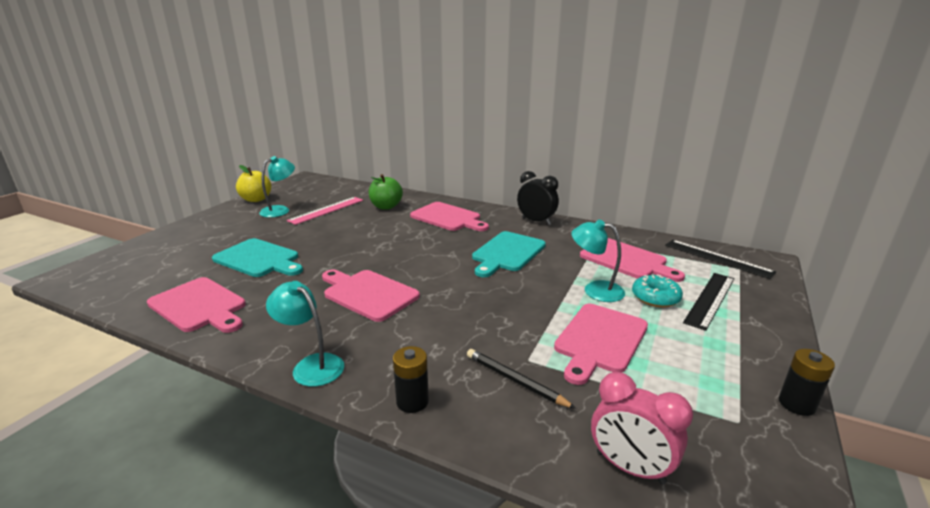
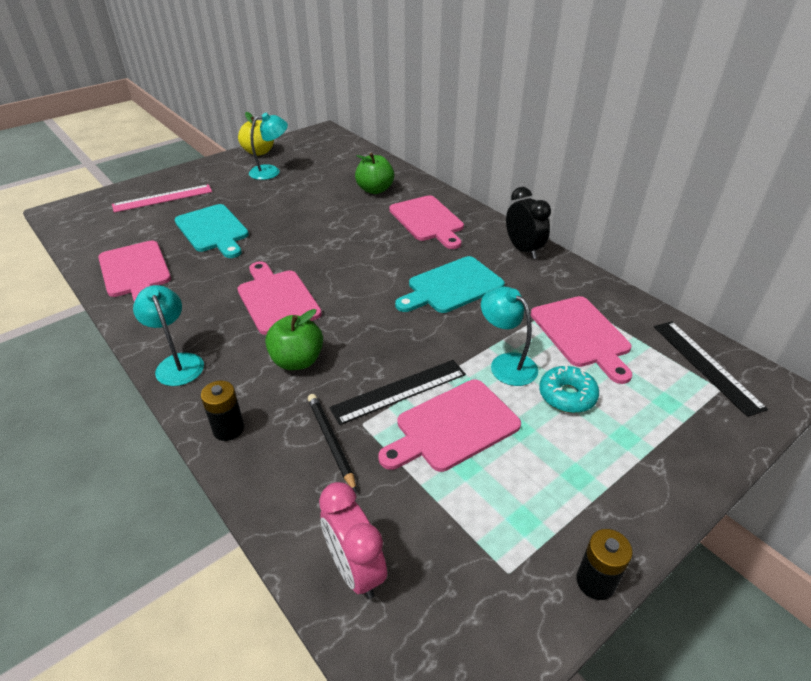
camera: 25 degrees right, 15 degrees up
pink ruler [287,197,363,225] -> pink ruler moved to [112,184,212,213]
black ruler [683,273,734,331] -> black ruler moved to [329,360,466,425]
none -> green apple [265,309,323,370]

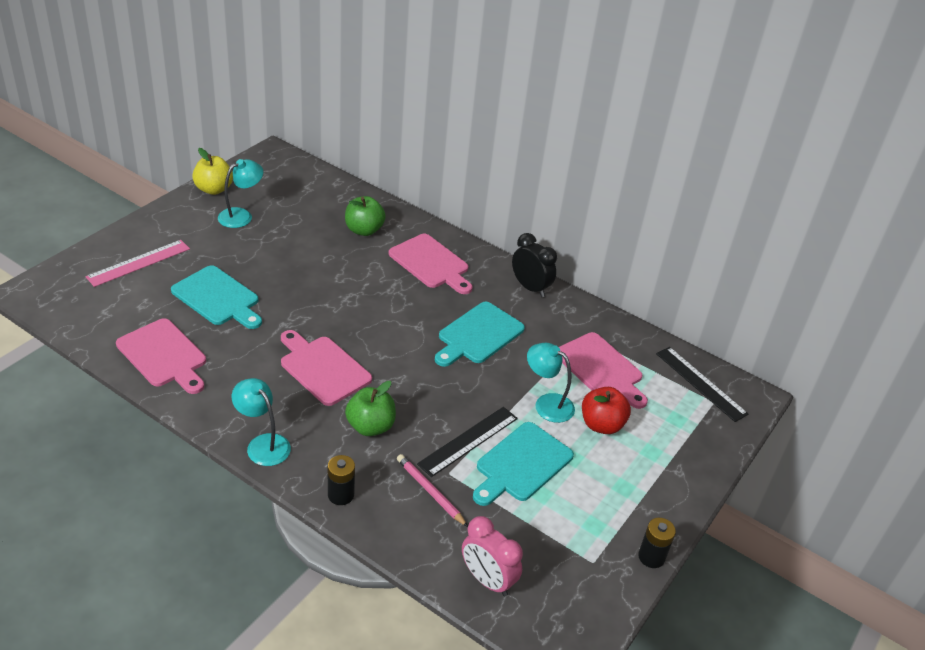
camera: 20 degrees left, 0 degrees up
black pencil [308,394,357,493] -> pink pencil [397,454,468,527]
pink cutting board [378,380,521,472] -> turquoise cutting board [473,422,574,506]
turquoise donut [539,365,599,413] -> red apple [582,387,631,434]

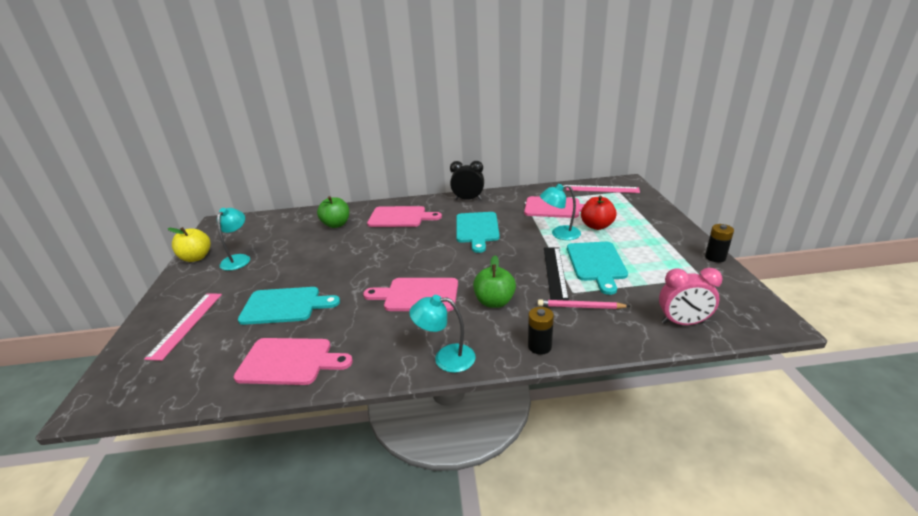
camera: 35 degrees left, 10 degrees down
black ruler [656,347,748,422] -> pink ruler [566,185,640,193]

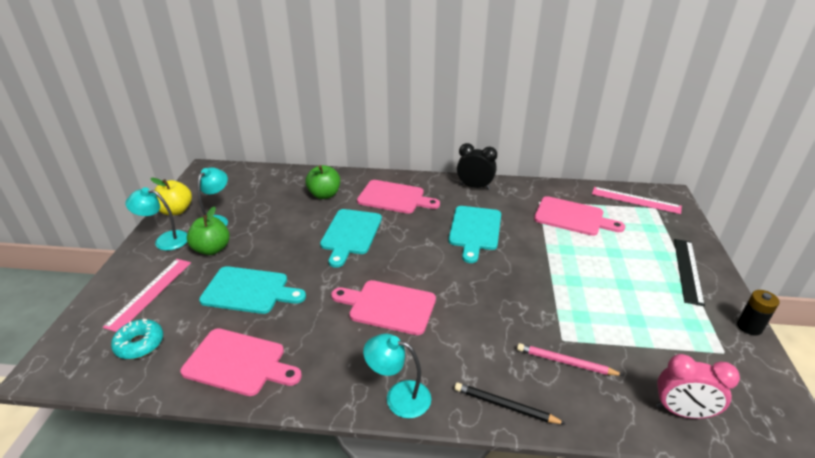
camera: 10 degrees right, 5 degrees up
green apple [473,255,516,308] -> green apple moved to [187,206,230,255]
black battery [528,307,554,355] -> black pencil [455,383,566,424]
turquoise lamp [540,184,581,240] -> turquoise lamp moved to [125,187,188,251]
black ruler [544,247,569,301] -> black ruler moved to [674,239,705,306]
turquoise cutting board [567,242,628,295] -> turquoise cutting board moved to [320,209,382,268]
red apple [581,196,616,230] -> none
none -> turquoise donut [111,319,163,359]

